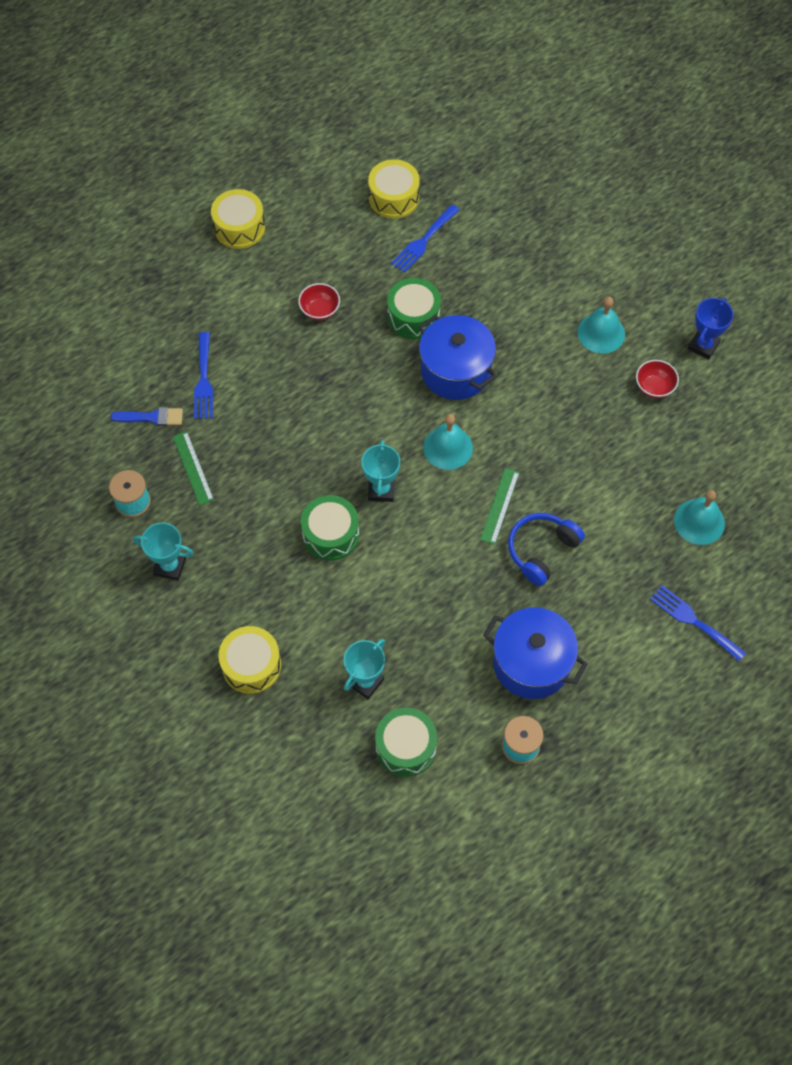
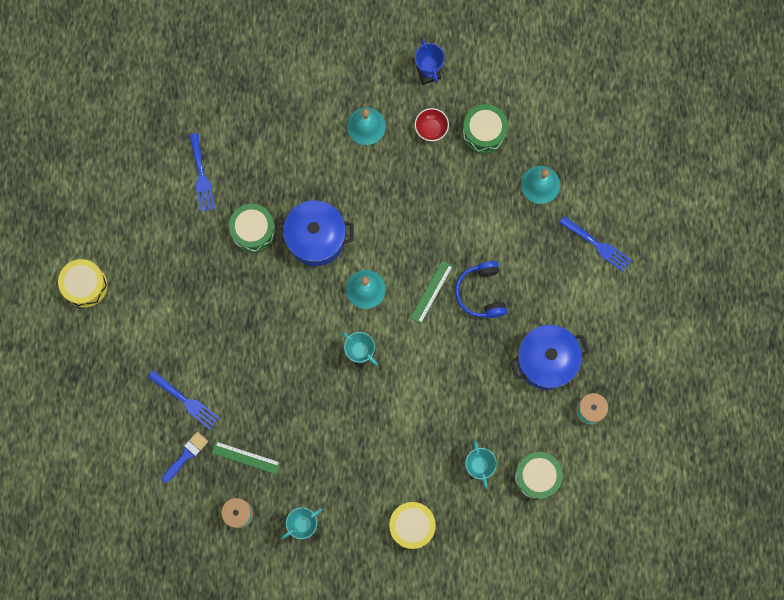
camera: 50 degrees left, 15 degrees up
red bowl [298,283,340,321] -> none
green drum [301,495,359,561] -> green drum moved to [463,104,508,154]
yellow drum [368,159,420,218] -> none
green ruler [480,468,520,545] -> green ruler turned 60 degrees clockwise [410,260,453,324]
blue fork [650,585,746,661] -> blue fork turned 135 degrees counterclockwise [559,216,632,272]

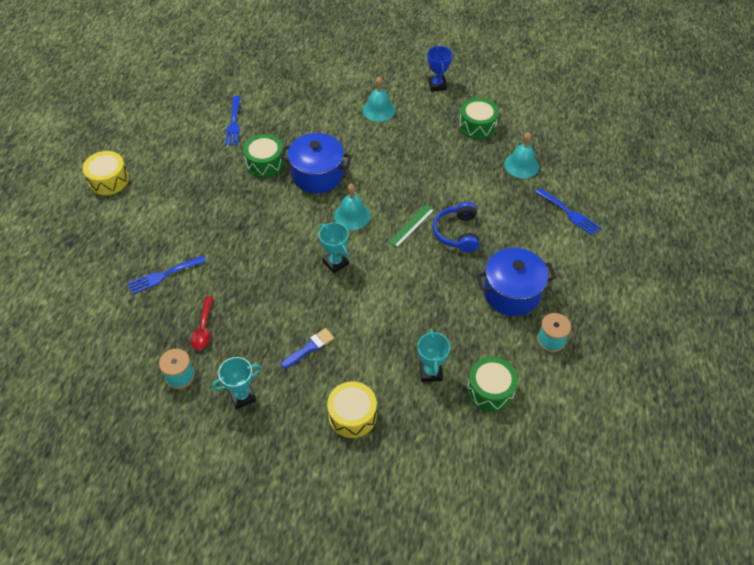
camera: 10 degrees right, 25 degrees down
blue fork [148,370,220,429] -> blue fork turned 105 degrees clockwise [128,256,206,294]
blue brush [162,432,208,483] -> blue brush moved to [281,328,334,368]
green ruler [212,441,280,474] -> red spoon [191,296,213,350]
red bowl [415,108,449,141] -> none

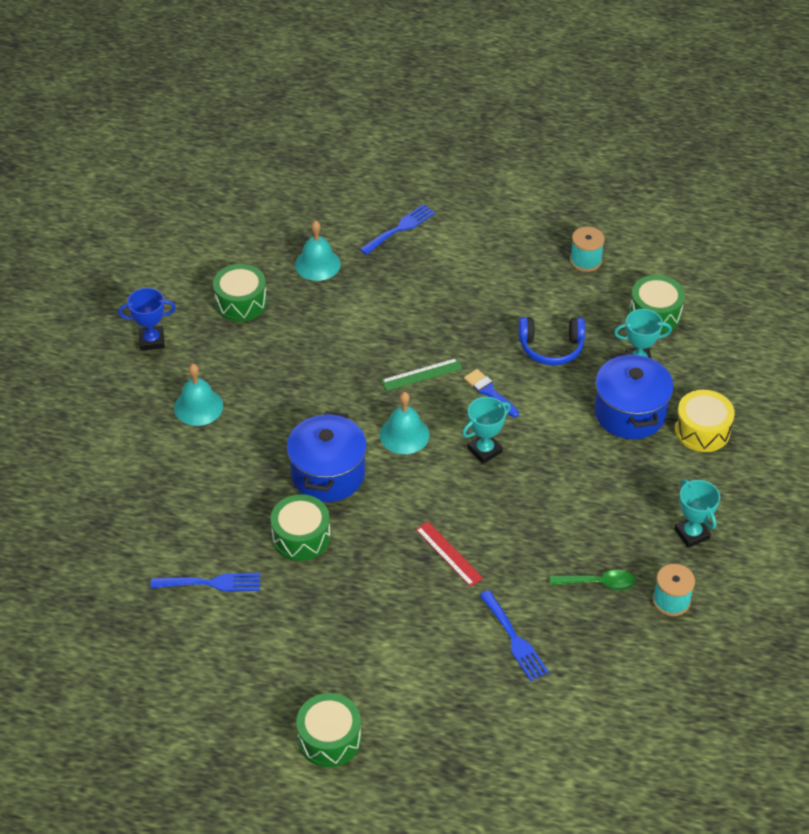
camera: 90 degrees left, 5 degrees down
yellow drum [83,151,129,195] -> green drum [296,693,362,767]
red spoon [191,296,213,350] -> green spoon [550,570,636,590]
blue brush [281,328,334,368] -> blue brush moved to [464,369,519,417]
green ruler [388,205,434,248] -> green ruler turned 60 degrees counterclockwise [381,358,462,391]
blue headphones [433,202,479,252] -> blue headphones moved to [519,317,585,366]
blue pot [476,248,556,316] -> blue pot moved to [594,352,674,439]
none -> red ruler [416,521,483,587]

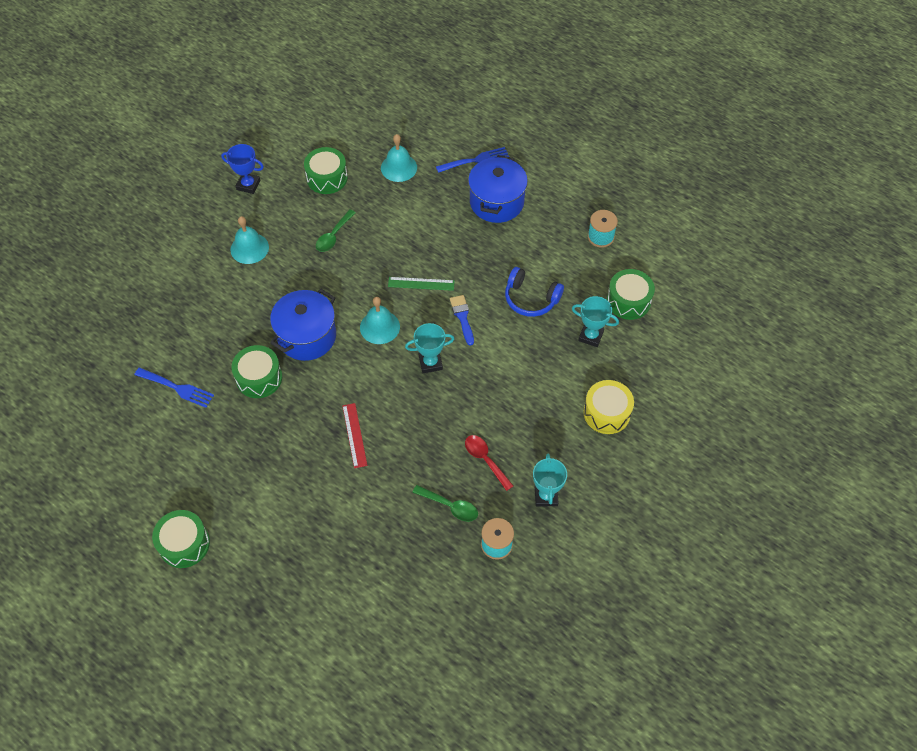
camera: 25 degrees right, 10 degrees up
blue fork [479,590,549,681] -> none
blue pot [594,352,674,439] -> blue pot moved to [468,155,528,223]
none -> green spoon [316,209,356,252]
none -> red spoon [465,435,513,491]

